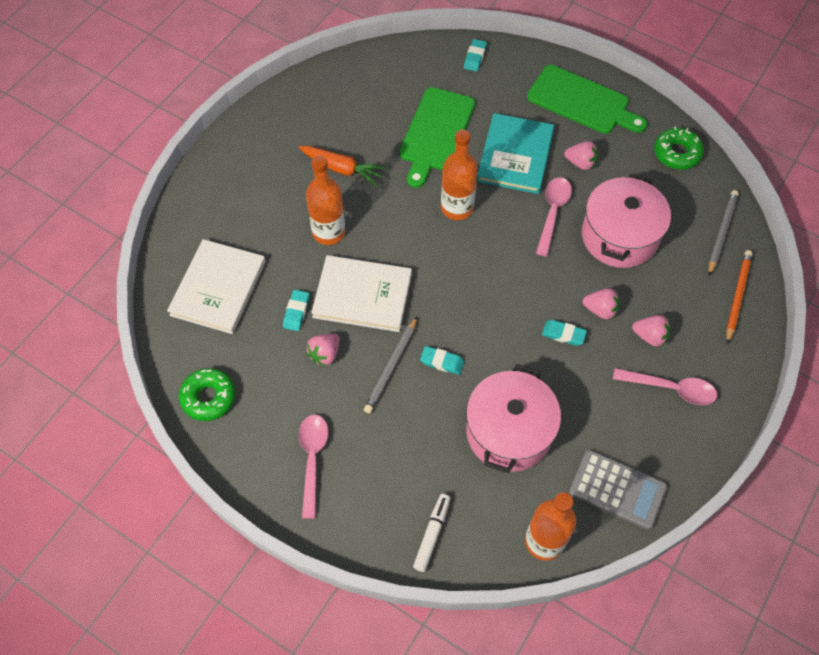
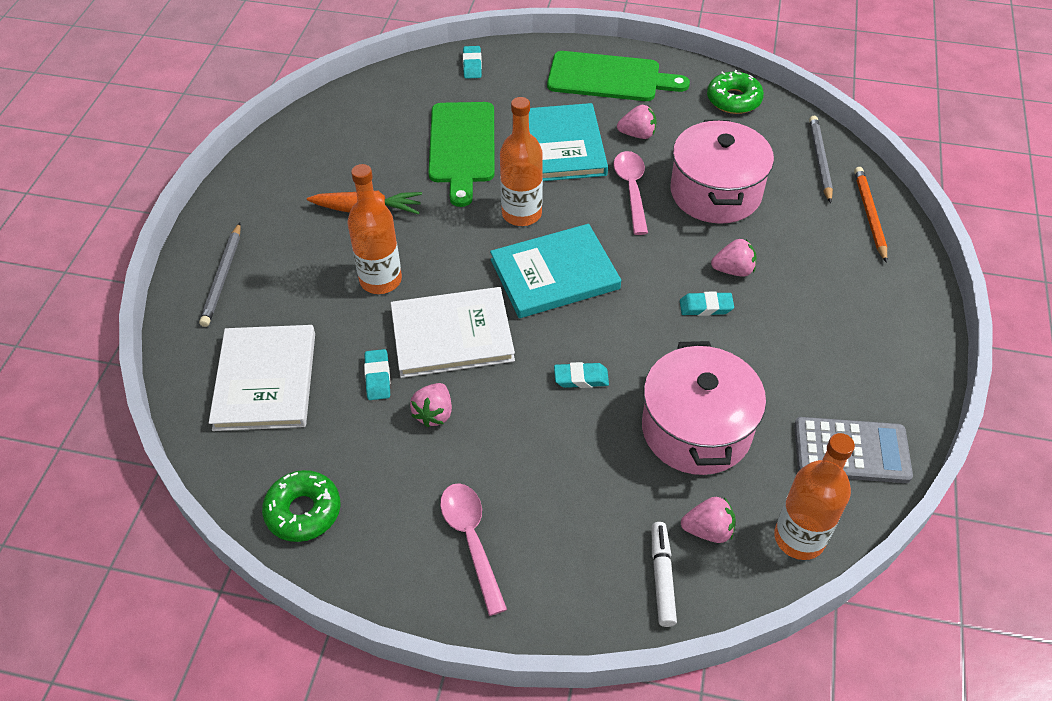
camera: 20 degrees left, 10 degrees down
grey pencil [364,317,417,413] -> grey pencil moved to [199,223,241,327]
pink spoon [613,368,717,405] -> none
pink strawberry [632,315,670,347] -> pink strawberry moved to [681,497,736,543]
none -> turquoise book [490,224,621,318]

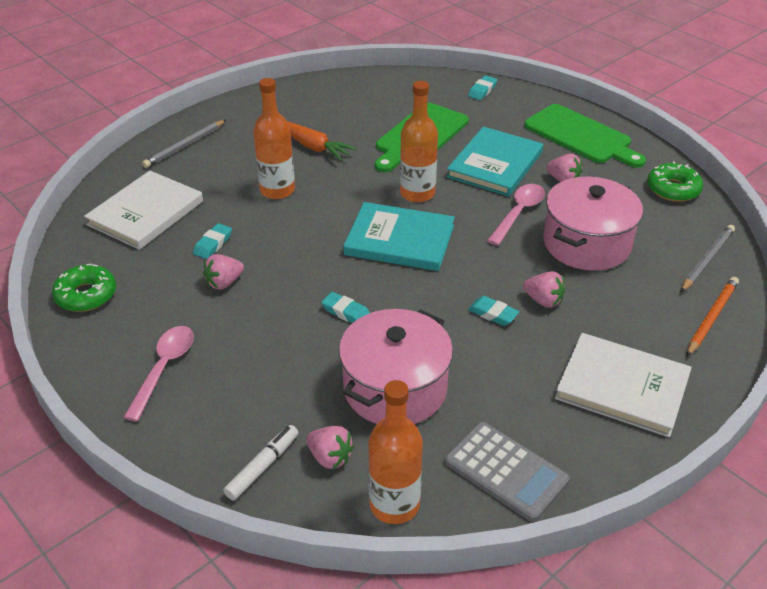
camera: 35 degrees right, 10 degrees down
white book [391,287,515,378] -> white book moved to [555,333,692,437]

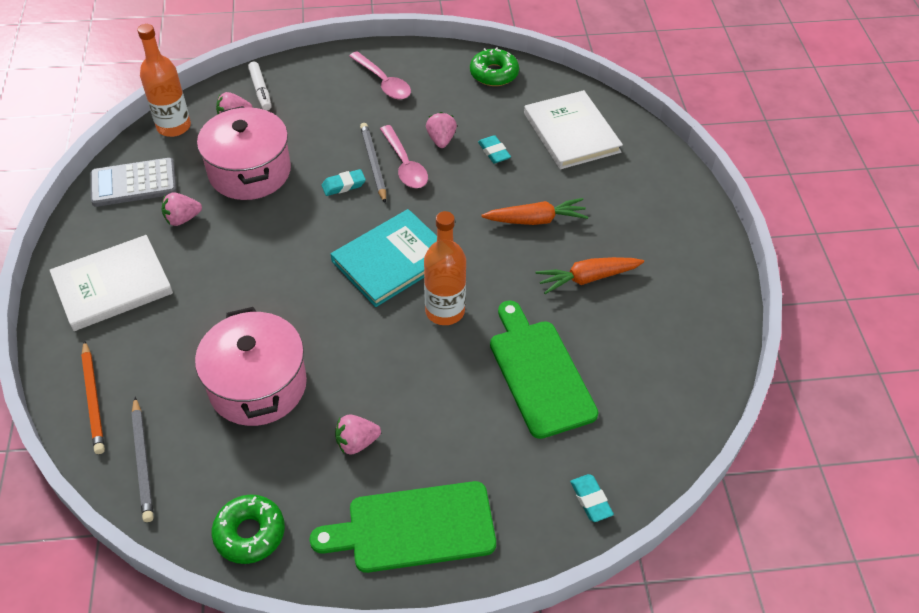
camera: 125 degrees right, 10 degrees up
grey pencil [142,120,226,168] -> grey pencil moved to [360,123,386,203]
orange bottle [253,78,295,199] -> orange carrot [481,198,588,225]
turquoise book [446,127,543,196] -> none
turquoise eraser [468,296,520,326] -> none
pink spoon [487,184,545,246] -> pink spoon moved to [380,125,428,188]
pink strawberry [523,271,565,308] -> pink strawberry moved to [162,192,202,226]

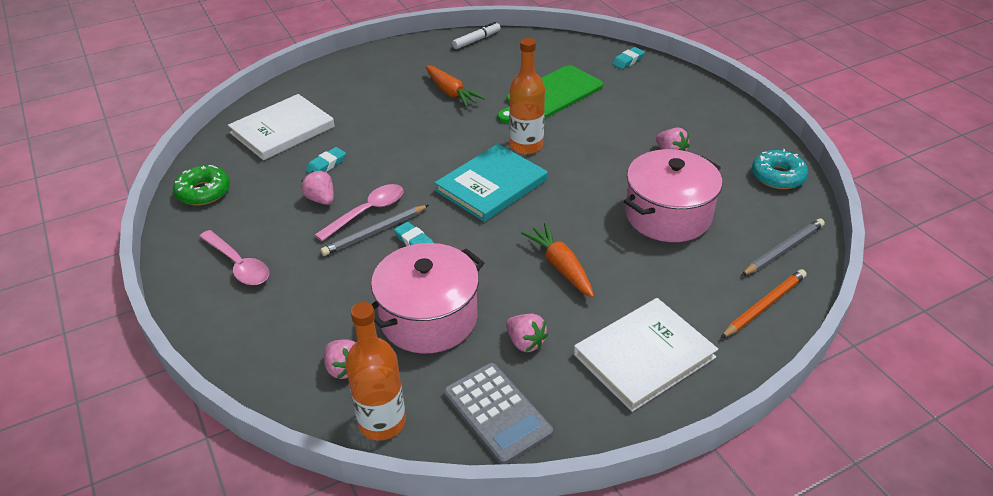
camera: 110 degrees left, 10 degrees down
white book [50,235,173,331] -> white book turned 75 degrees counterclockwise [574,298,718,412]
green donut [212,495,285,564] -> turquoise donut [752,149,808,189]
white marker [248,62,272,111] -> white marker moved to [452,22,501,49]
green cutting board [309,481,496,573] -> none
turquoise book [331,209,437,307] -> turquoise book turned 75 degrees counterclockwise [434,144,548,222]
pink spoon [349,51,411,99] -> pink spoon turned 105 degrees clockwise [199,230,269,285]
pink strawberry [426,112,457,148] -> pink strawberry turned 75 degrees clockwise [301,171,334,205]
orange carrot [481,198,588,225] -> orange carrot moved to [521,223,594,298]

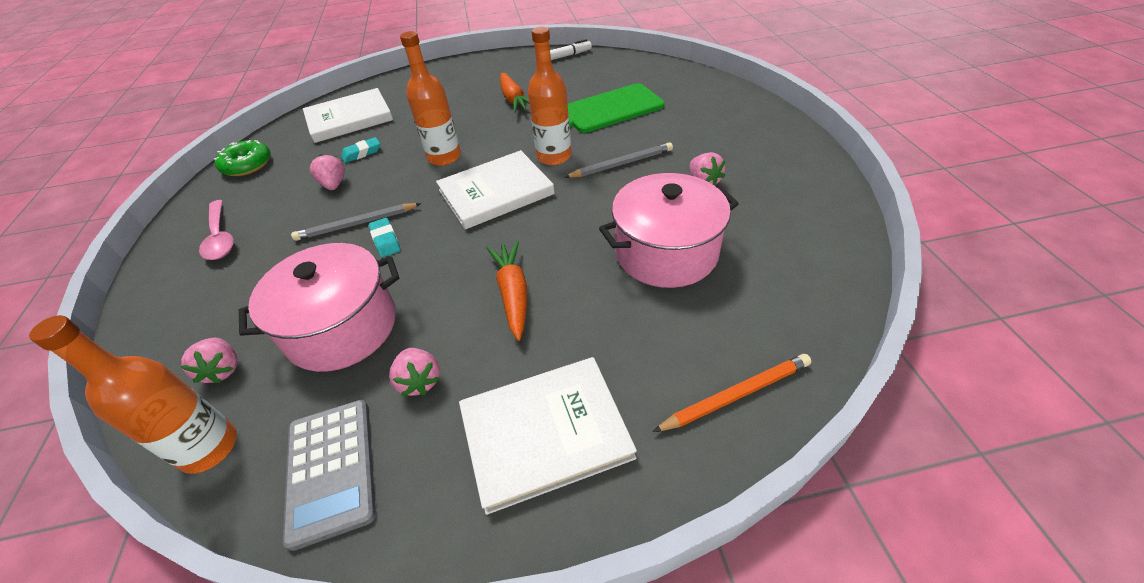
camera: 20 degrees right, 5 degrees up
pink spoon [315,184,404,241] -> none
turquoise book [434,144,548,222] -> white book [436,150,555,230]
turquoise eraser [612,47,645,69] -> none
grey pencil [741,218,825,276] -> grey pencil moved to [564,142,673,178]
turquoise donut [752,149,808,189] -> none
none -> orange bottle [400,31,461,166]

